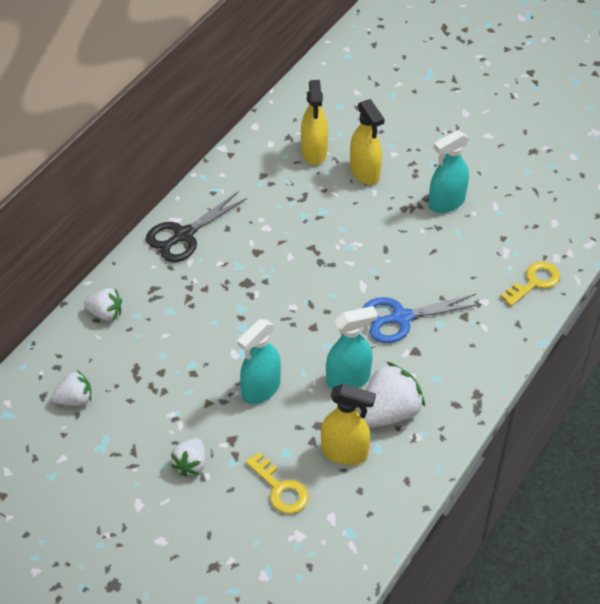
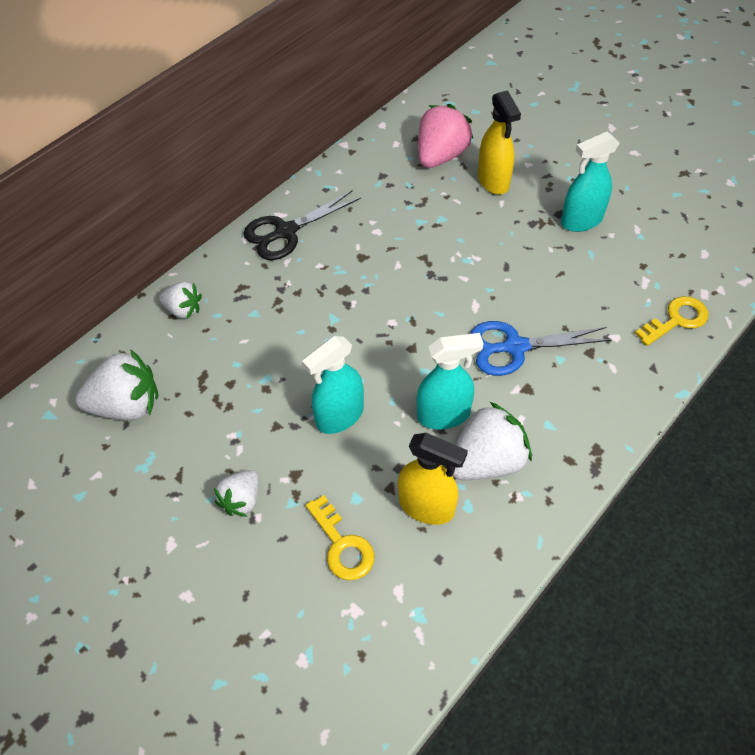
camera: 10 degrees right, 5 degrees up
white strawberry [51,370,91,406] -> white strawberry [76,349,159,420], size x1.70
yellow spray bottle [301,80,328,165] -> pink strawberry [418,104,473,168]

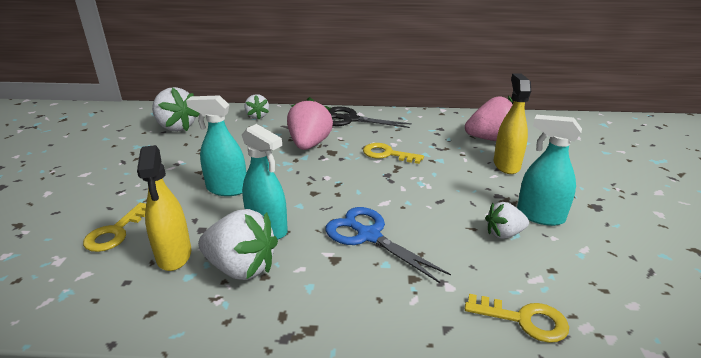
camera: 50 degrees right, 25 degrees down
white strawberry [214,470,258,517] -> white strawberry moved to [485,202,529,239]
yellow spray bottle [478,90,521,195] -> yellow spray bottle turned 150 degrees clockwise [494,73,531,174]
none -> pink strawberry [287,97,333,150]
none -> yellow key [363,143,424,164]

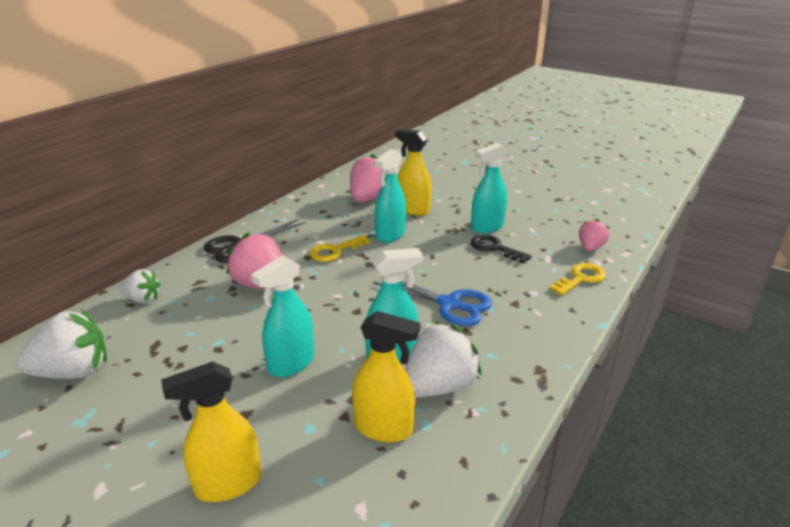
camera: 60 degrees left, 0 degrees up
yellow key [83,203,146,252] -> none
blue scissors [325,207,451,283] -> blue scissors turned 135 degrees counterclockwise [373,281,492,326]
white strawberry [485,202,529,239] -> black key [470,234,532,263]
none -> yellow spray bottle [161,361,261,502]
none -> turquoise spray bottle [375,149,406,243]
none -> pink strawberry [579,219,610,251]

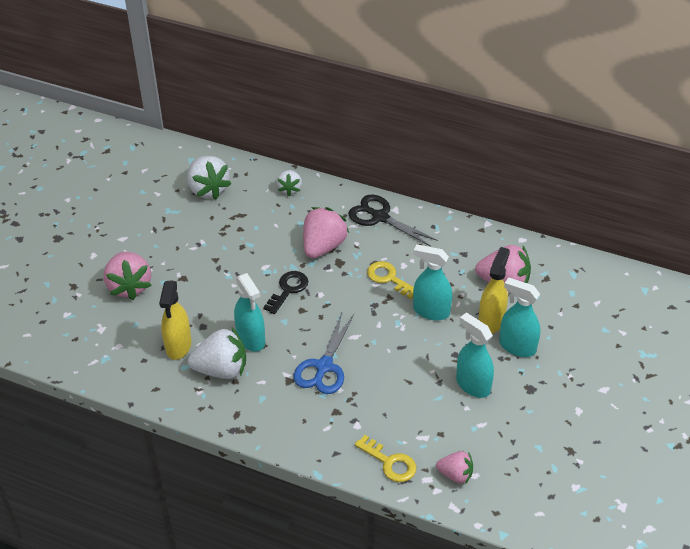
camera: 80 degrees right, 15 degrees up
yellow spray bottle [161,361,261,502] -> pink strawberry [104,252,152,300]
turquoise spray bottle [251,255,314,377] -> turquoise spray bottle moved to [499,278,540,357]
white strawberry [405,322,482,397] -> white strawberry turned 45 degrees counterclockwise [188,328,246,379]
black key [470,234,532,263] -> black key moved to [263,271,308,314]

